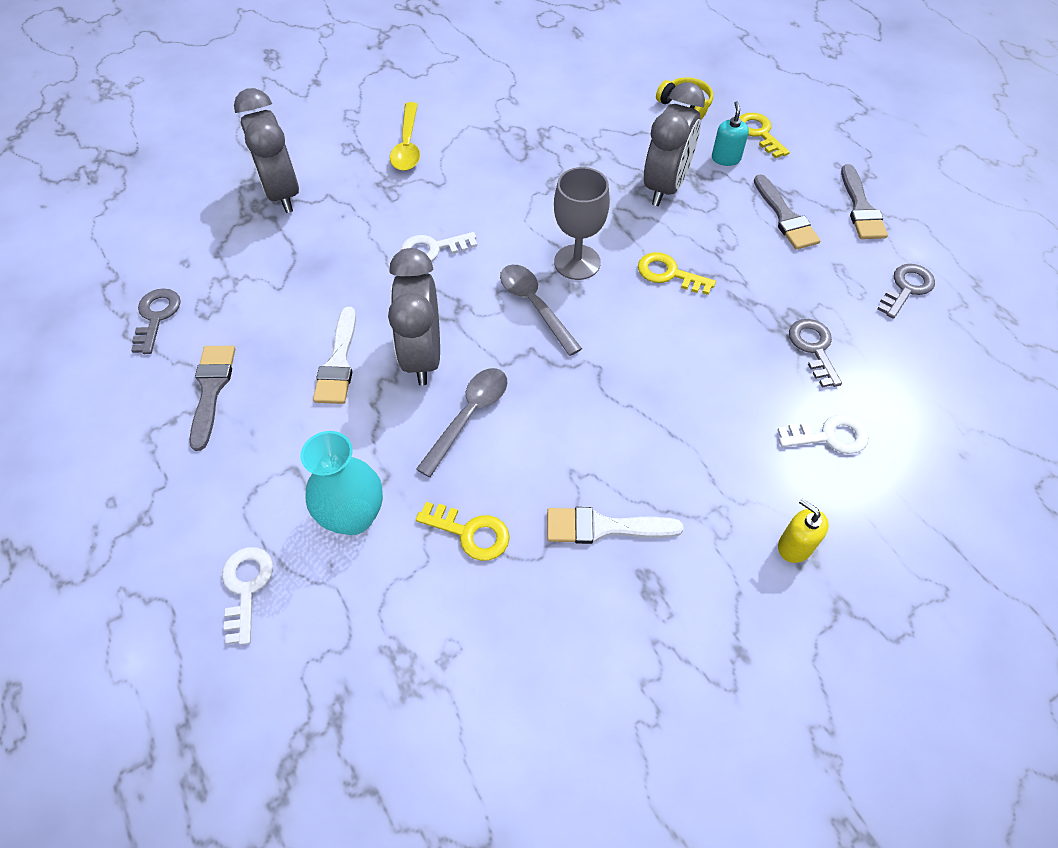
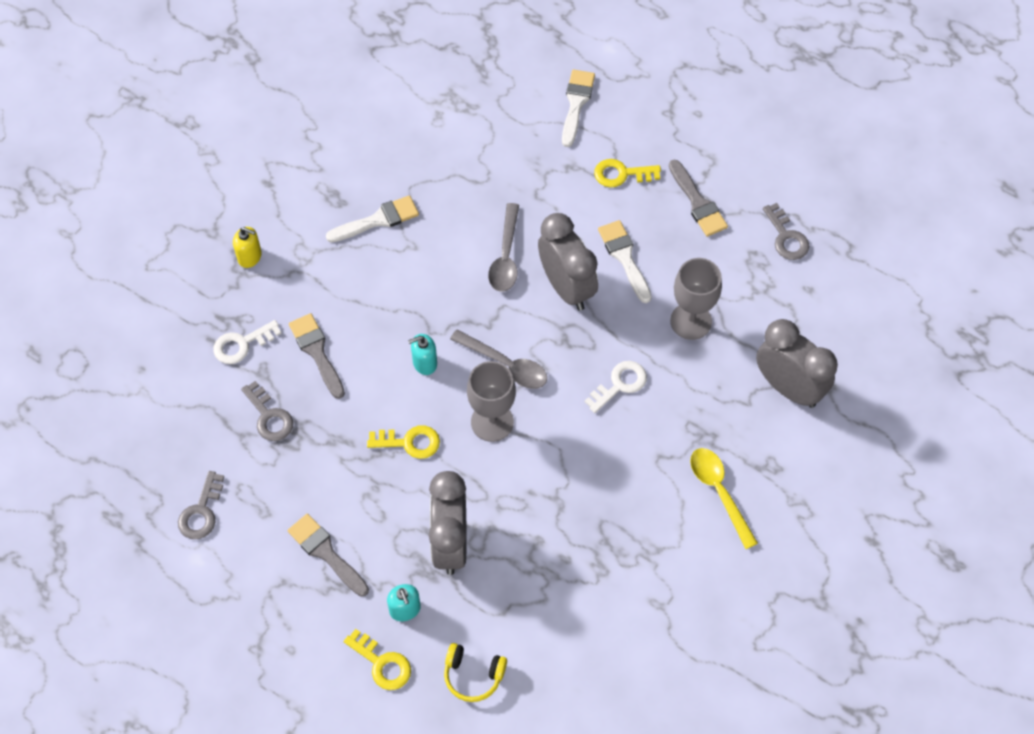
camera: 155 degrees right, 5 degrees up
white key [222,547,273,645] -> white brush [562,70,595,147]
turquoise vase [301,431,383,535] -> none
yellow key [416,502,510,561] -> yellow key moved to [594,159,661,188]
grey brush [841,164,888,239] -> grey brush moved to [289,313,345,399]
none -> turquoise soap dispenser [408,334,437,375]
none -> grey goblet [670,258,722,340]

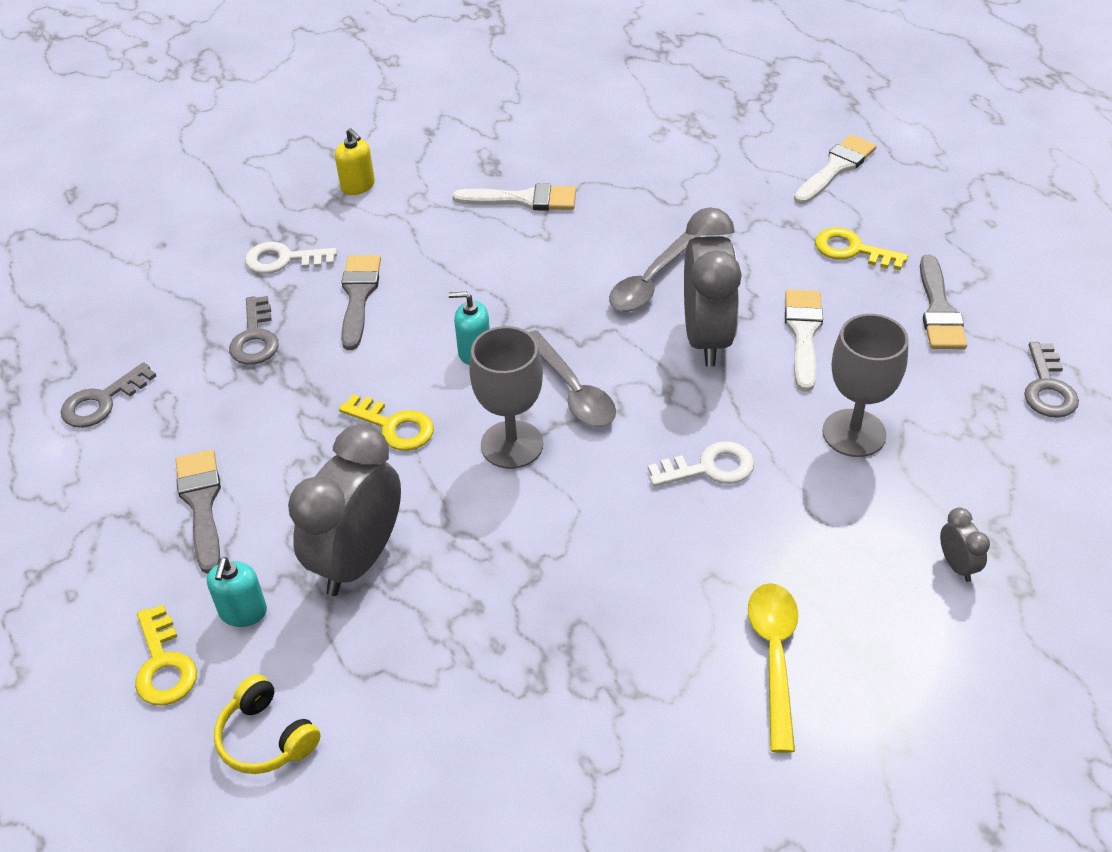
camera: 30 degrees right, 15 degrees down
grey clock [756,319,838,408] -> grey clock [940,507,990,582], size x0.43

